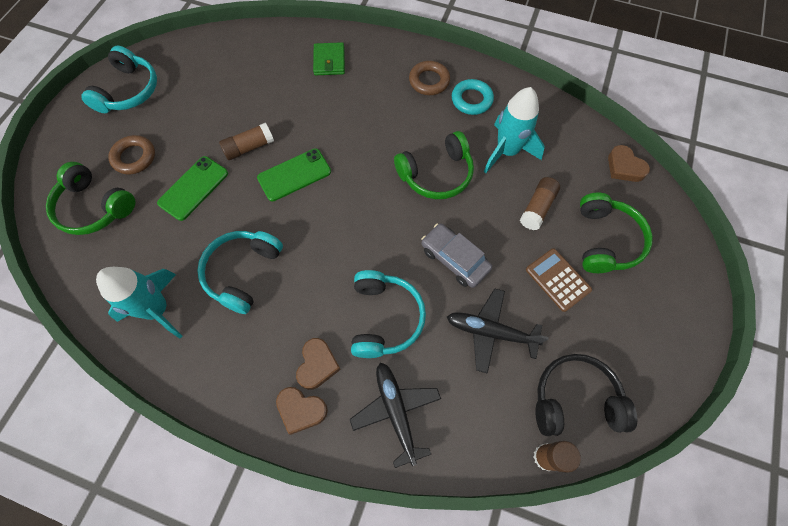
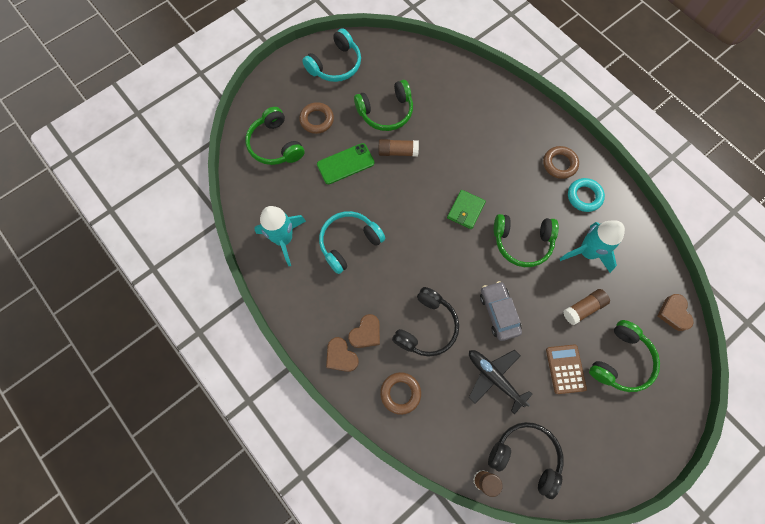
camera: 30 degrees right, 5 degrees up
green phone [257,148,331,201] -> none
green wallet [313,42,345,75] -> green wallet moved to [447,190,486,229]
black plane [350,363,441,468] -> brown ring [380,372,421,415]
turquoise headphones [351,270,426,358] -> black headphones [392,287,459,356]
none -> green headphones [354,80,413,131]

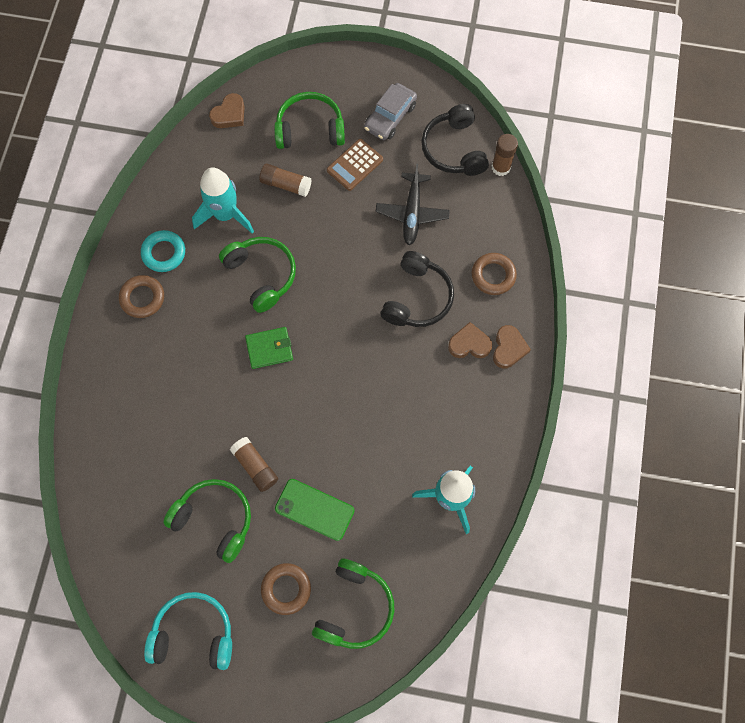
camera: 130 degrees left, 0 degrees up
turquoise headphones [319,211,385,274] -> none
black headphones [392,287,459,356] -> black headphones turned 120 degrees clockwise [381,251,454,327]
grey car [480,281,522,341] -> grey car moved to [364,83,417,140]

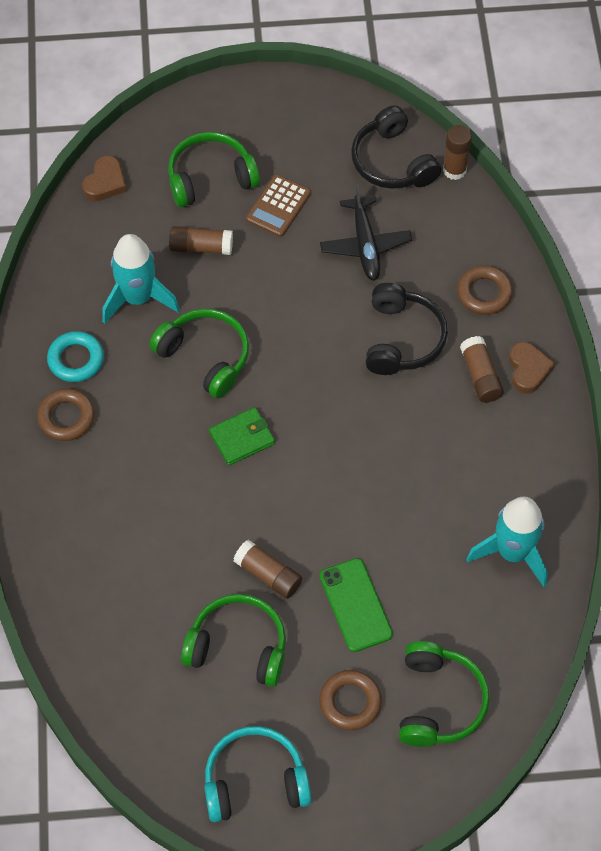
camera: 15 degrees left, 10 degrees down
green phone [275,479,354,541] -> green phone turned 60 degrees clockwise [320,558,393,652]
grey car [364,83,417,140] -> none
brown heart [448,322,492,358] -> brown glue stick [460,336,504,403]

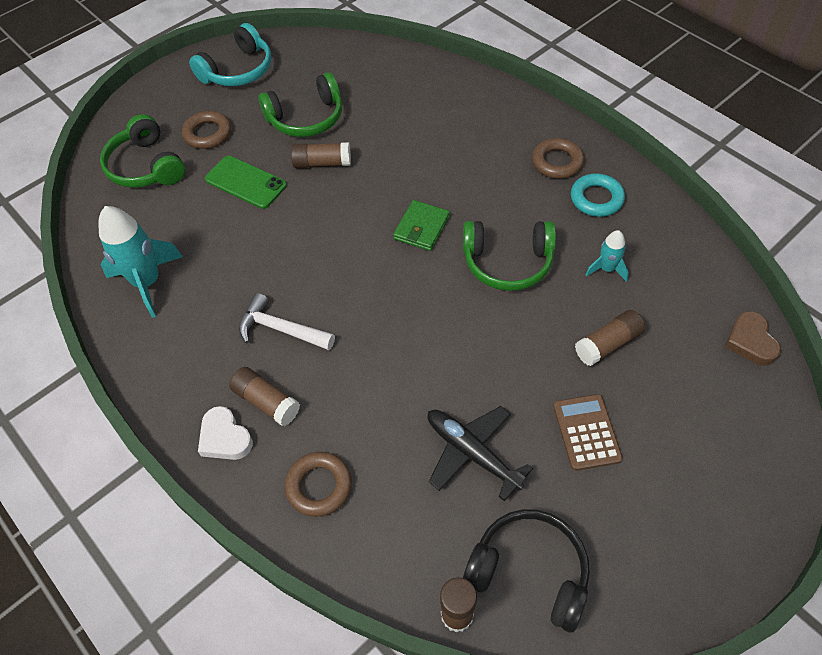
camera: 145 degrees right, 5 degrees down
turquoise rocket [102,234,180,324] -> turquoise rocket [586,230,629,282], size x0.52
green headphones [168,132,260,207] -> none
black headphones [366,283,448,375] -> none
brown heart [509,342,555,394] -> white heart [198,406,253,460]
none -> white hammer [239,293,335,350]

